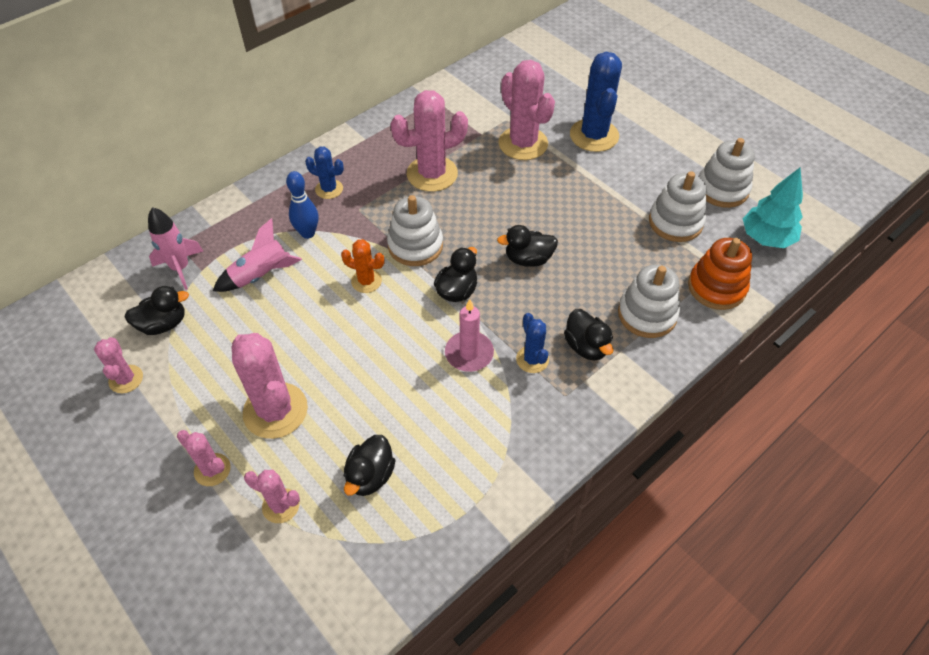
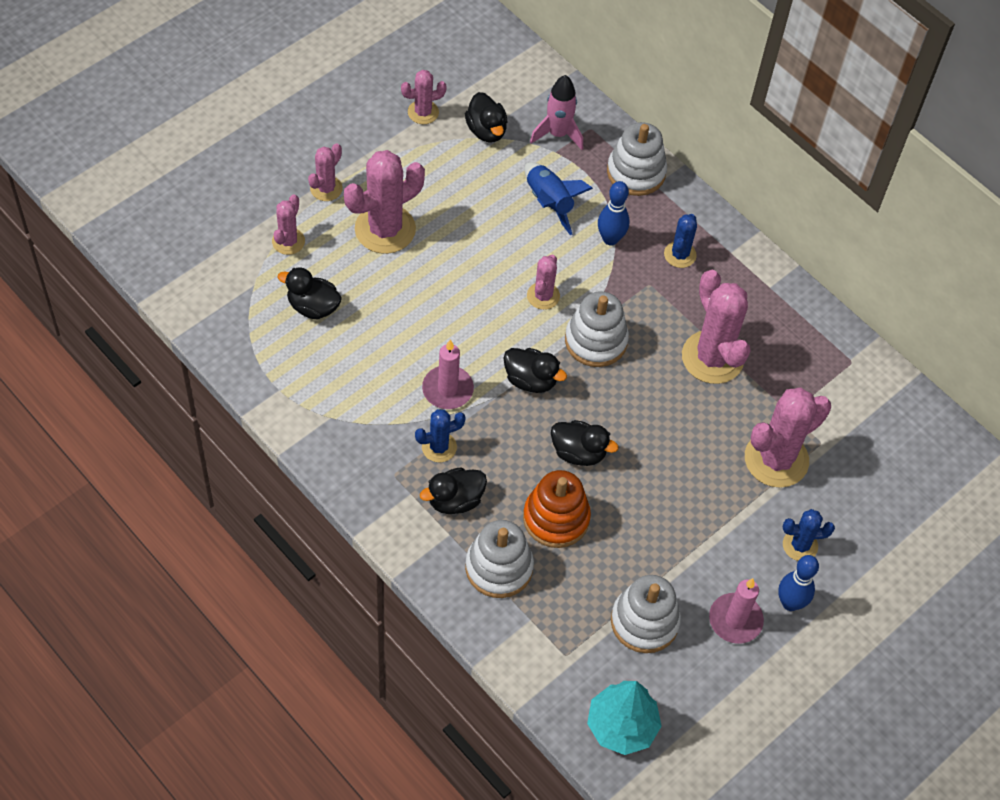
camera: 85 degrees right, 5 degrees up
pink rocket [213,218,302,292] -> blue rocket [524,162,593,235]
orange cactus [341,239,385,293] -> pink cactus [527,255,560,310]
black duck [497,225,558,267] -> black duck turned 120 degrees clockwise [551,420,618,466]
blue cactus [570,52,622,152] -> blue cactus [783,509,835,561], size x0.54
orange stacking toy [688,238,752,310] -> orange stacking toy moved to [523,470,591,548]
white stacking toy [699,138,755,208] -> white stacking toy moved to [607,122,667,196]
none -> pink candle [709,578,764,644]
none -> blue bowling pin [778,555,819,611]

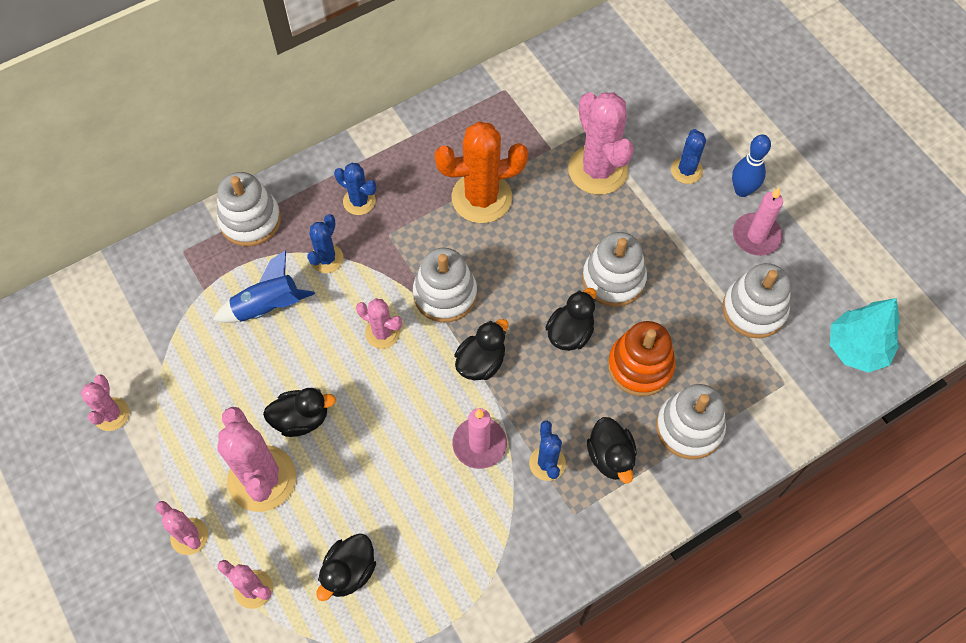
camera: 75 degrees left, 5 degrees up
black duck [465,92,508,143] -> black duck moved to [263,388,336,437]
pink rocket [530,75,583,150] -> none
blue bowling pin [598,181,630,246] -> blue cactus [307,214,344,273]
pink cactus [682,270,751,384] -> orange cactus [434,121,528,223]
none -> white stacking toy [582,232,647,307]

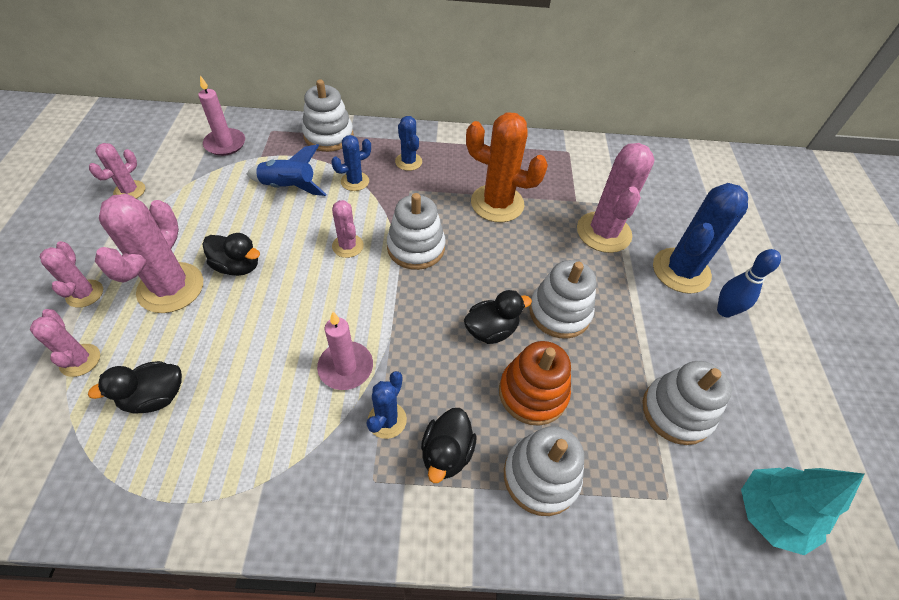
camera: 30 degrees right, 10 degrees down
black duck [455,319,509,380] -> none
blue cactus [671,129,706,184] -> blue cactus [653,183,748,294], size x1.86
pink candle [733,188,783,256] -> pink candle moved to [198,75,245,156]

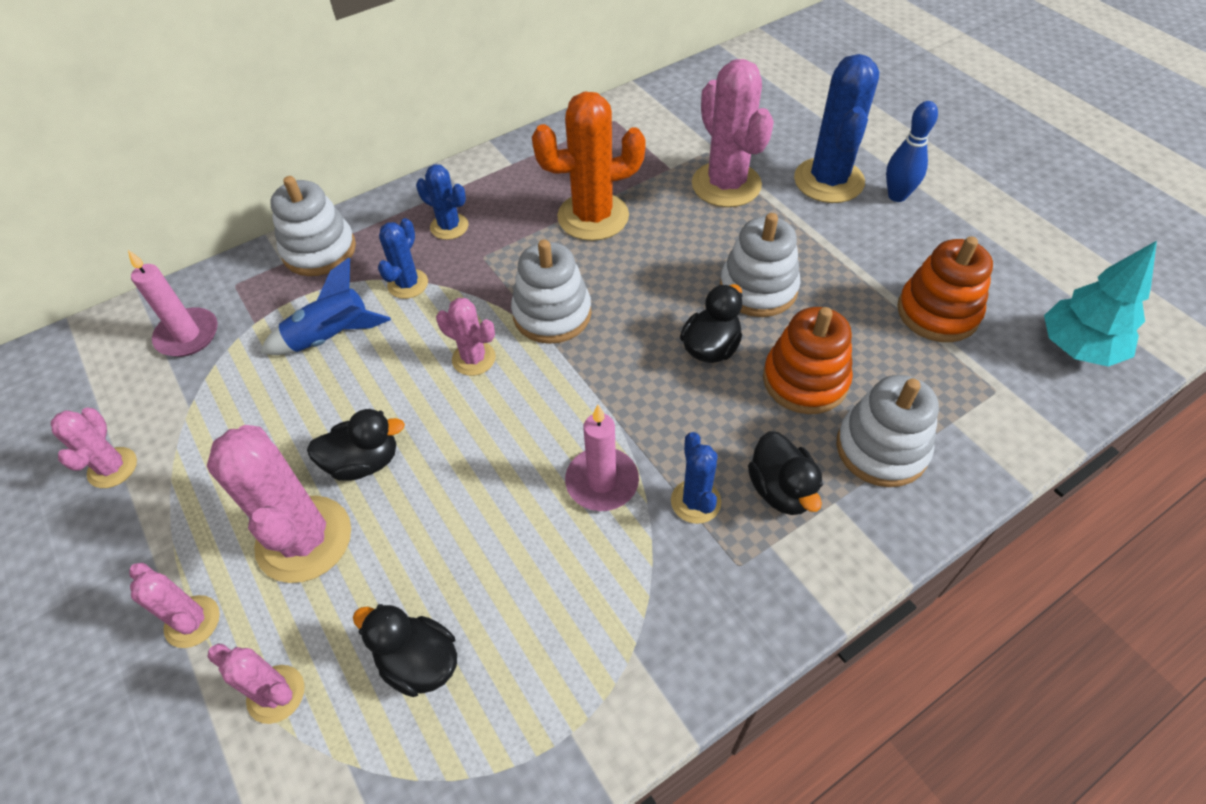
camera: 30 degrees left, 0 degrees up
black duck [88,361,182,414] -> black duck turned 90 degrees clockwise [353,604,457,697]
white stacking toy [642,361,732,445] -> orange stacking toy [897,236,993,342]

